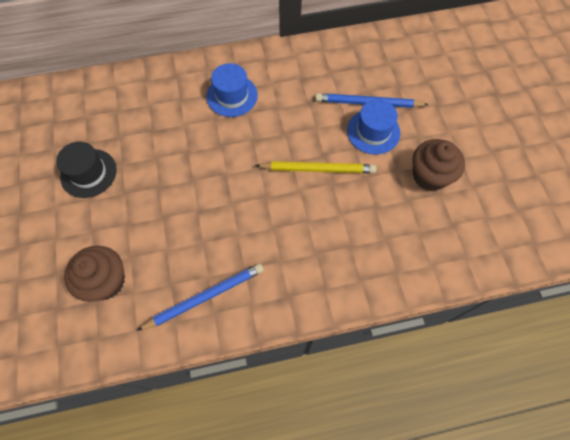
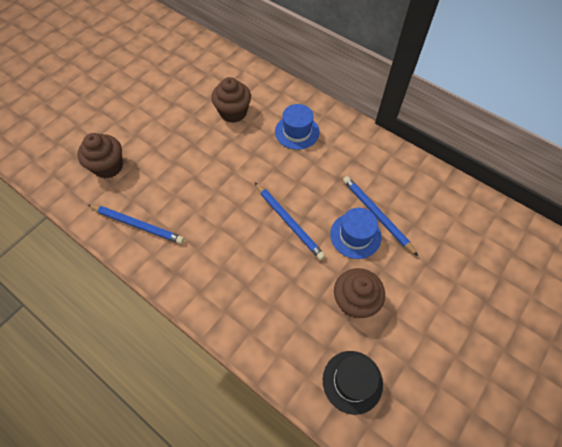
camera: 50 degrees right, 5 degrees down
black hat [56,141,117,198] -> black hat moved to [323,351,383,415]
yellow pencil [255,161,376,173] -> blue pencil [255,183,325,260]
none -> brown cupcake [211,77,251,123]

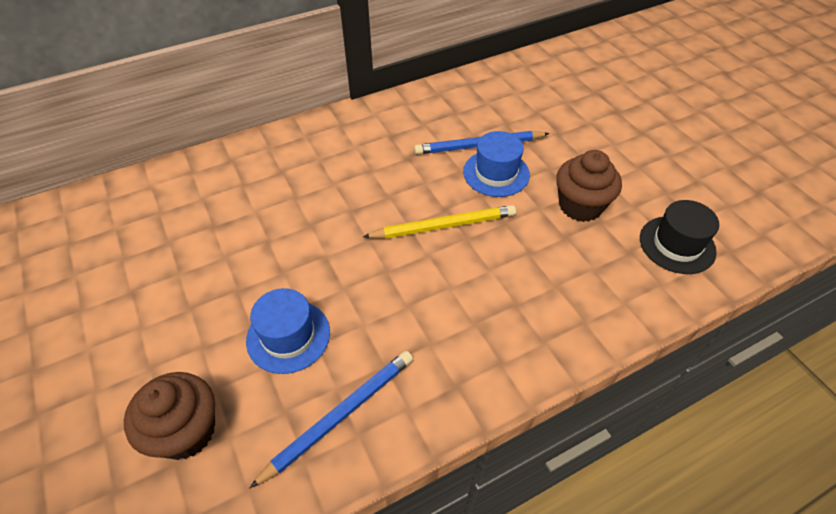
camera: 65 degrees left, 10 degrees down
brown cupcake [211,77,251,123] -> none
blue pencil [255,183,325,260] -> yellow pencil [363,205,516,239]
blue hat [275,104,319,150] -> blue hat moved to [246,288,330,374]

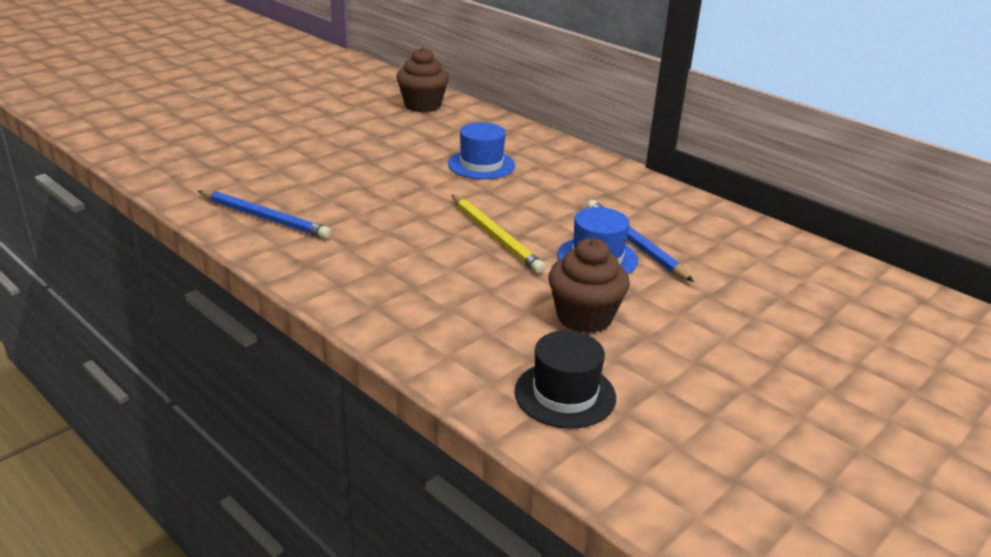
camera: 70 degrees right, 20 degrees down
brown cupcake [124,372,215,460] -> brown cupcake moved to [396,47,449,112]
blue hat [246,288,330,374] -> blue hat moved to [448,122,515,179]

